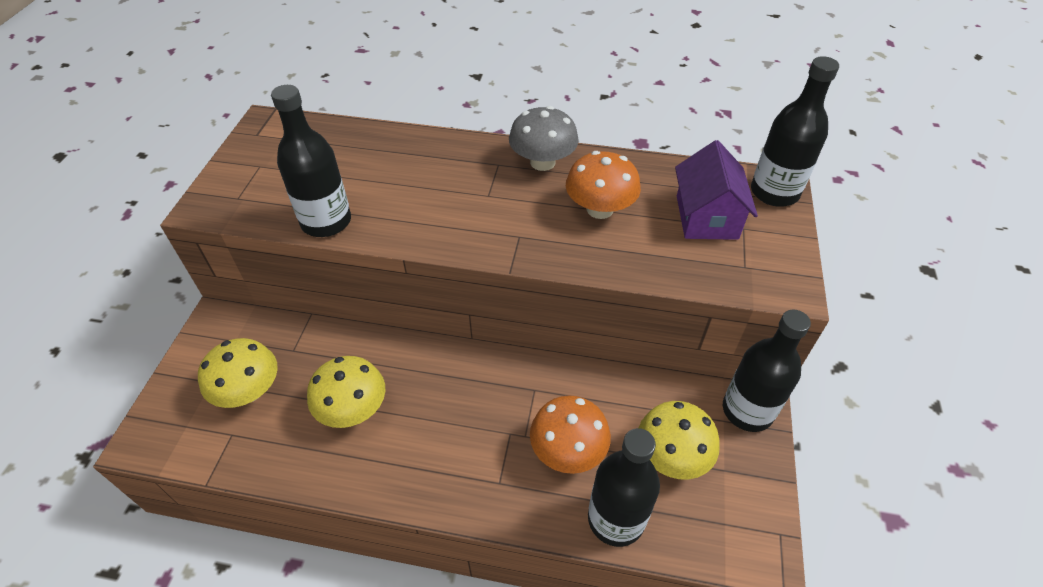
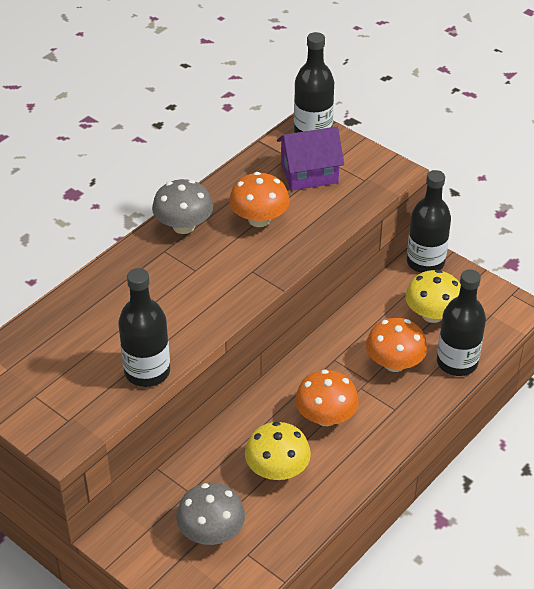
camera: 60 degrees left, 5 degrees down
yellow mushroom [198,338,278,408] -> grey mushroom [176,483,245,545]
purple house [675,140,758,240] -> purple house turned 45 degrees counterclockwise [277,126,344,191]
none -> orange mushroom [295,370,359,426]

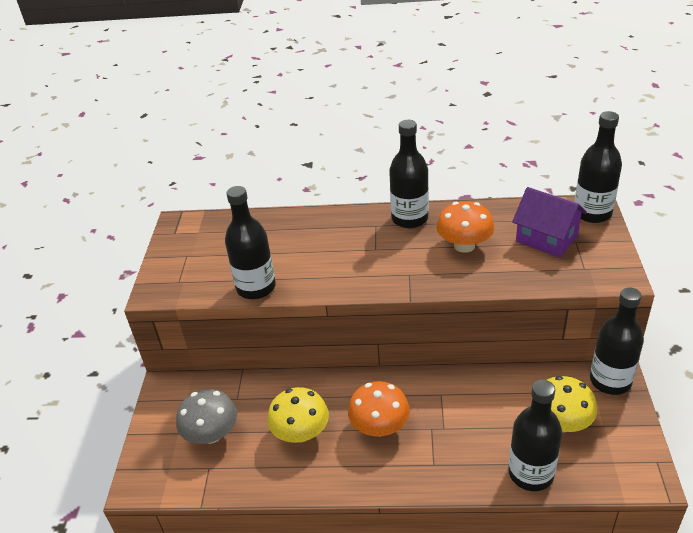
camera: 55 degrees right, 5 degrees down
grey mushroom [152,179,213,234] -> black bottle [389,120,429,228]
orange mushroom [366,318,427,372] -> none

